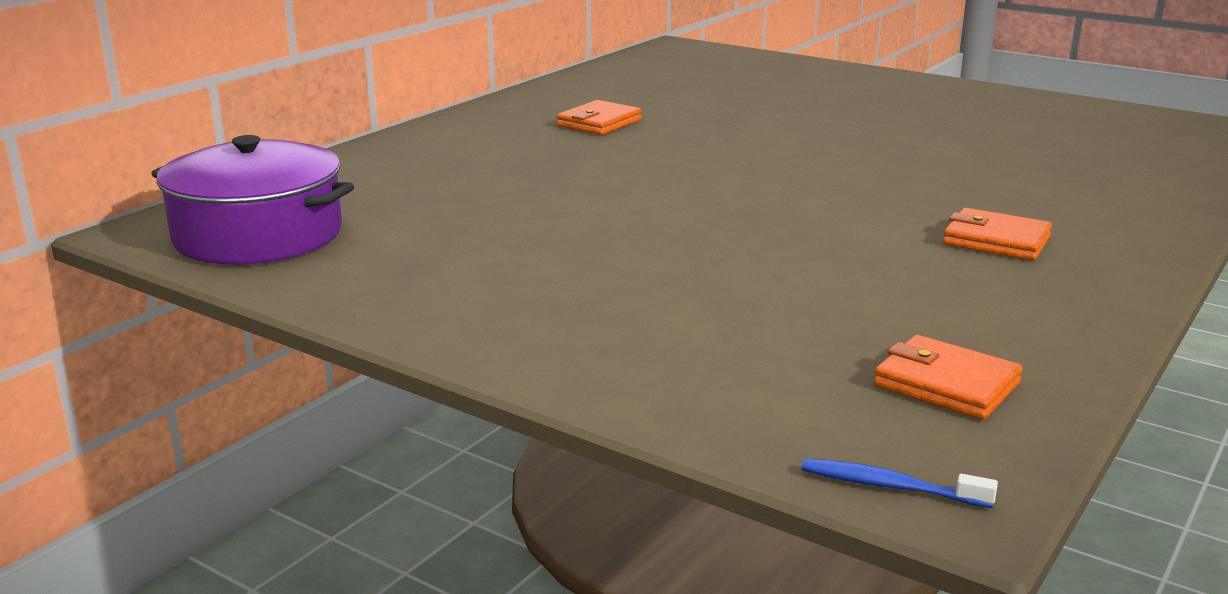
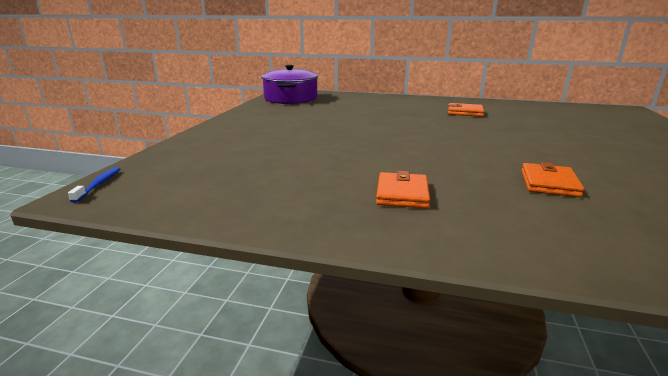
camera: 70 degrees right, 0 degrees up
orange wallet [874,335,1023,420] -> orange wallet moved to [521,162,584,197]

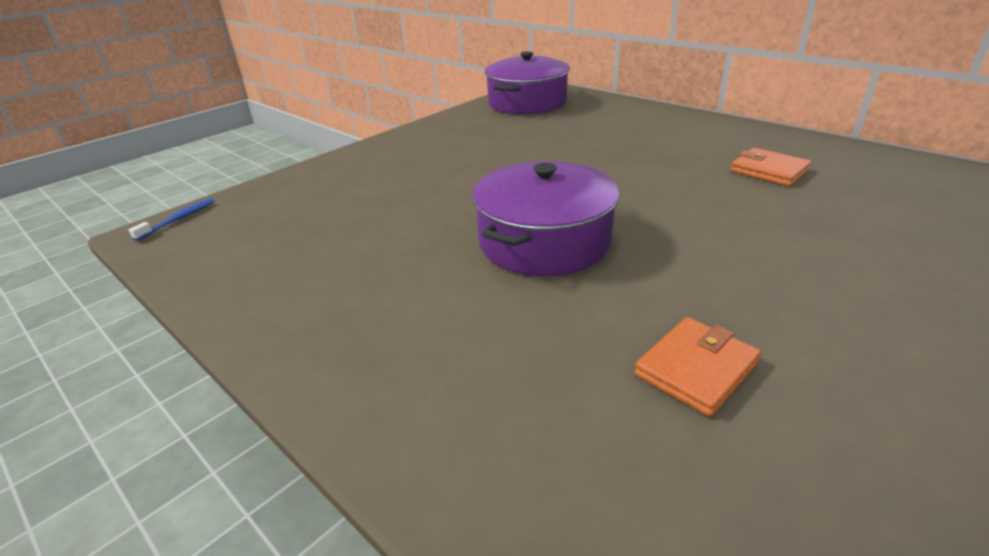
camera: 30 degrees right, 10 degrees up
orange wallet [376,171,430,208] -> none
none -> purple pot [472,161,620,276]

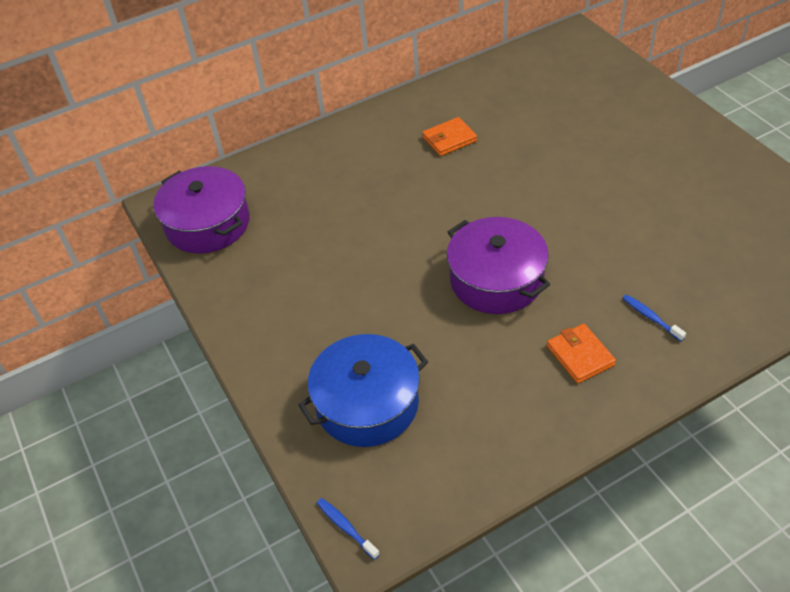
camera: 70 degrees left, 15 degrees up
orange wallet [635,317,761,417] -> orange wallet moved to [547,324,616,383]
none -> blue pot [298,334,428,447]
none -> blue toothbrush [622,294,686,341]

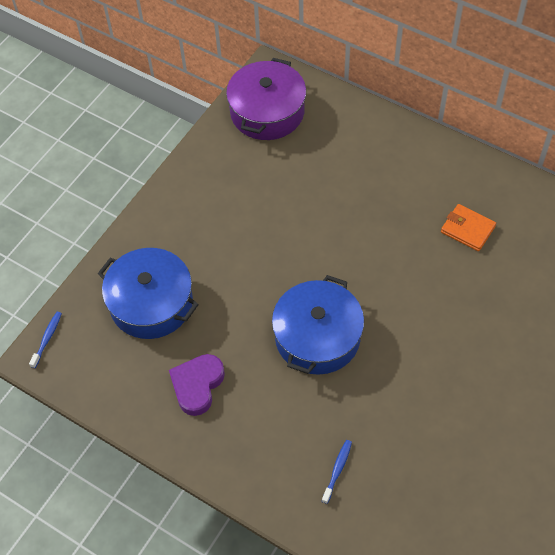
camera: 60 degrees right, 10 degrees up
purple pot [447,217,550,314] -> blue pot [272,275,364,375]
orange wallet [547,324,616,383] -> none
none -> purple heart [169,354,225,416]

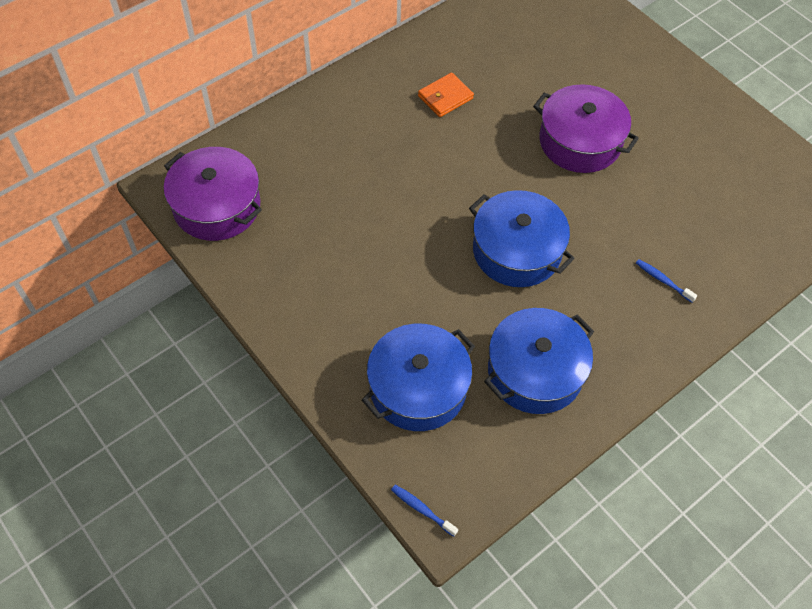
camera: 75 degrees left, 0 degrees up
purple heart [169,354,225,416] -> blue pot [484,308,594,414]
none -> purple pot [533,84,639,173]

